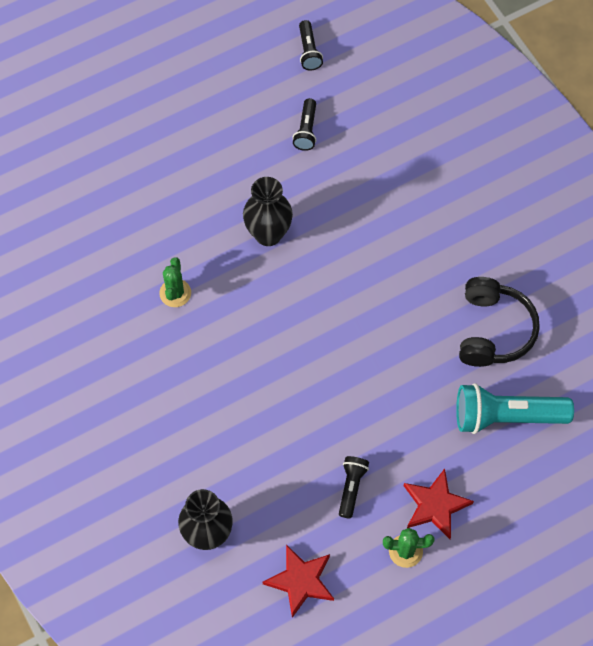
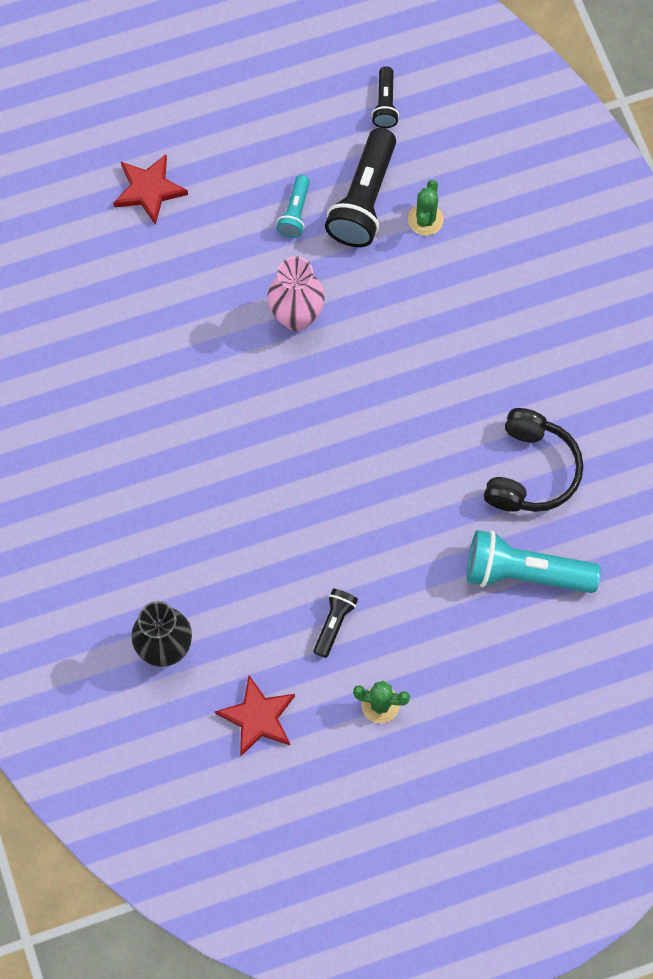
camera: 10 degrees right, 5 degrees up
green cactus [160,257,191,307] -> green cactus moved to [408,180,444,236]
black vase [243,177,293,246] -> pink vase [267,256,325,331]
black flashlight [292,98,316,151] -> black flashlight [325,128,396,247], size x1.93
red star [404,469,474,539] -> red star moved to [113,154,188,225]
none -> turquoise flashlight [276,175,310,238]

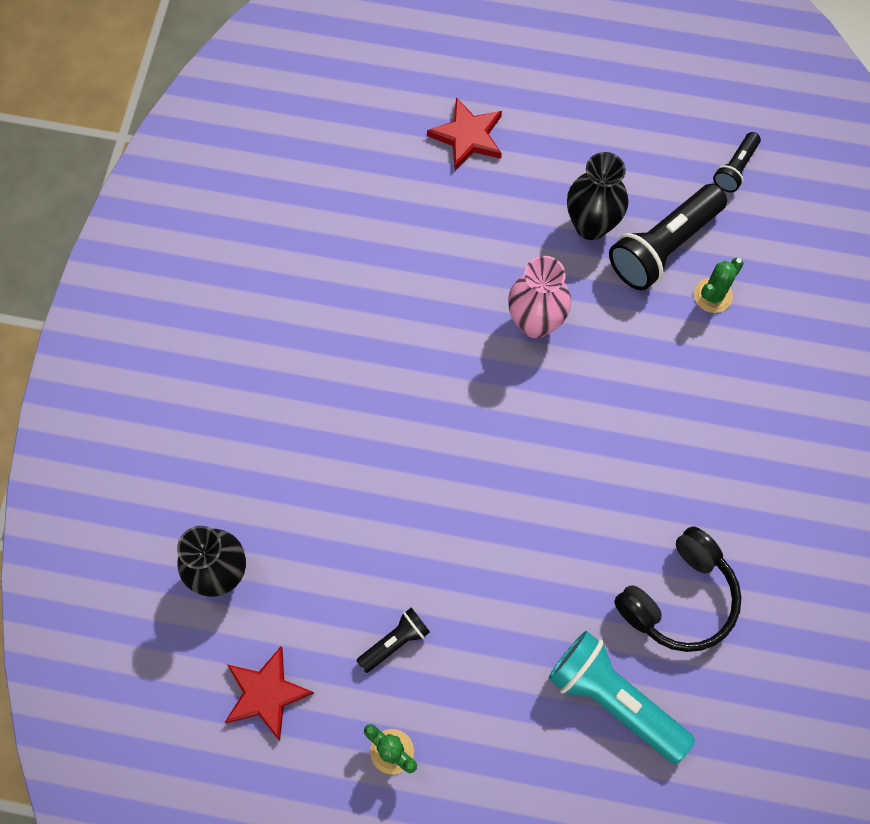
camera: 30 degrees right, 0 degrees up
turquoise flashlight [276,175,310,238] -> black vase [567,152,629,240]

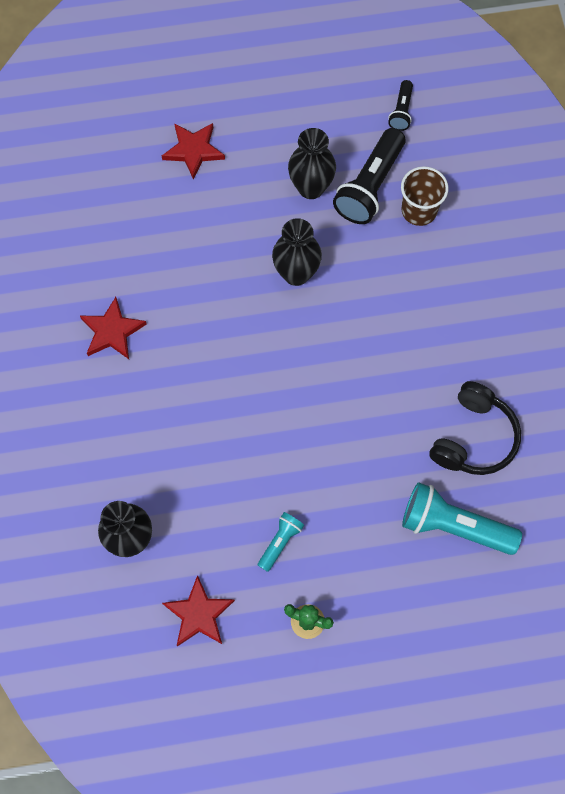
camera: 20 degrees left, 0 degrees up
black flashlight [356,608,430,673] -> turquoise flashlight [258,512,304,572]
pink vase [508,256,571,338] -> black vase [272,218,322,286]
green cactus [694,258,744,313] -> brown cup [401,166,449,226]
none -> red star [80,297,147,359]

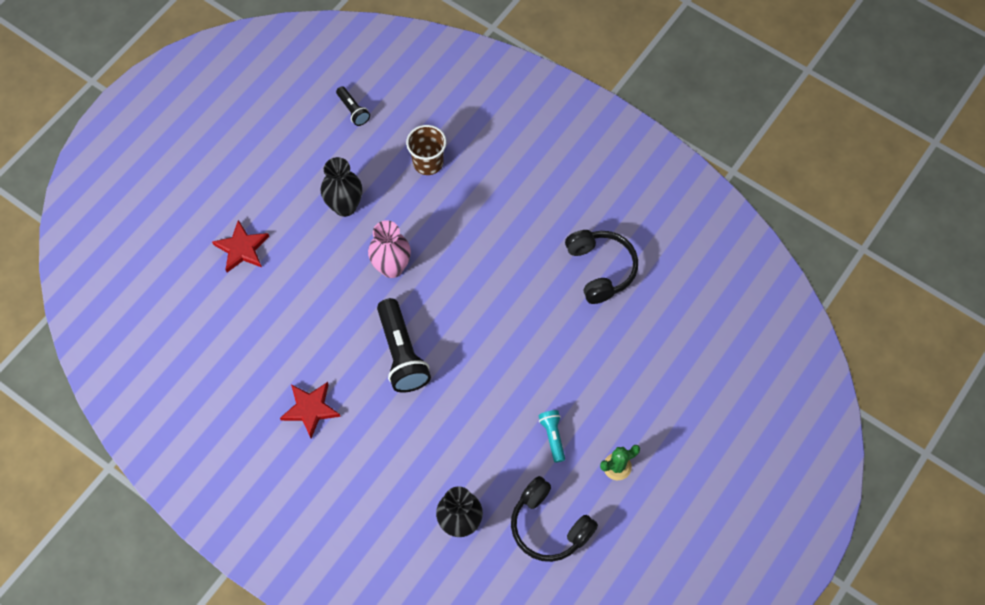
camera: 45 degrees left, 5 degrees down
red star [162,575,235,647] -> black headphones [511,476,598,562]
black vase [272,218,322,286] -> pink vase [368,220,411,278]
black flashlight [333,128,405,224] -> black flashlight moved to [377,298,431,393]
turquoise flashlight [402,482,522,555] -> none

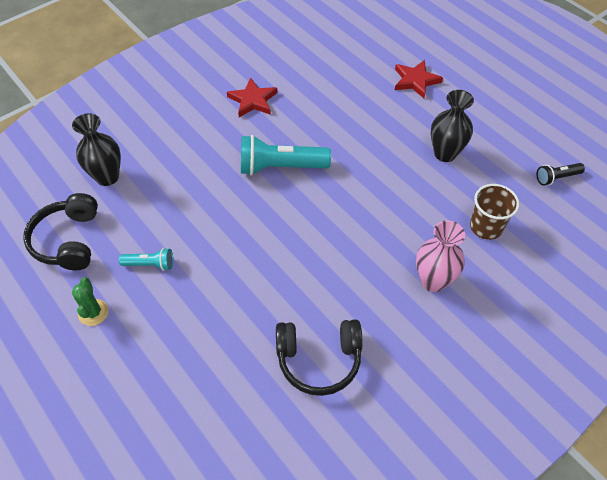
camera: 105 degrees right, 10 degrees down
pink vase [368,220,411,278] -> pink vase moved to [416,220,465,292]
black flashlight [377,298,431,393] -> turquoise flashlight [241,135,331,176]
black headphones [511,476,598,562] -> black headphones turned 60 degrees counterclockwise [23,193,98,270]

